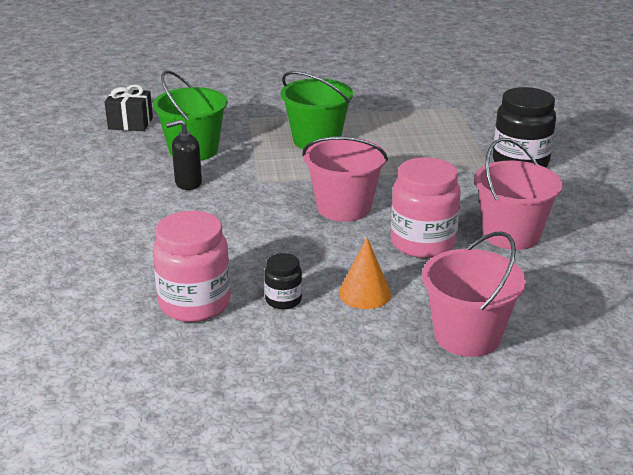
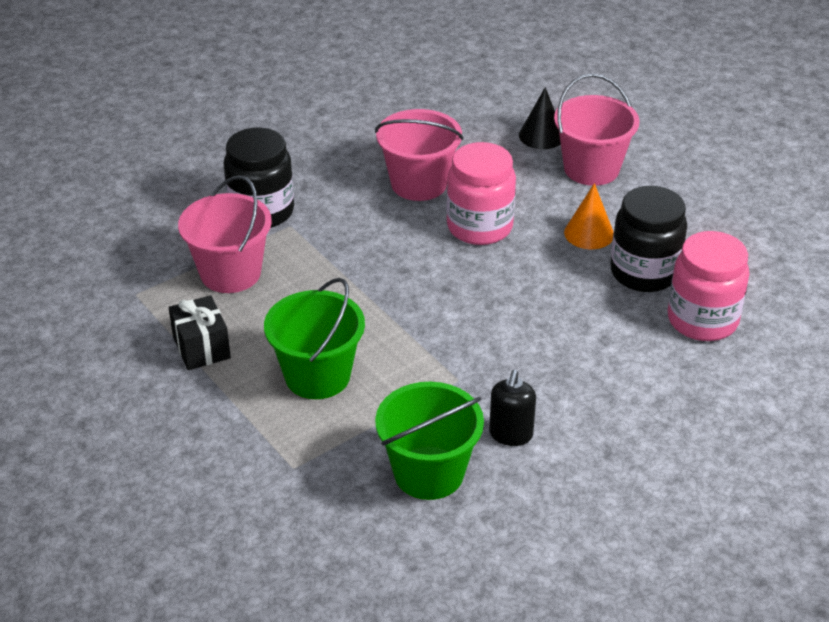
camera: 120 degrees left, 10 degrees up
black gift [105,84,153,131] -> black gift moved to [169,295,231,370]
black soap dispenser [166,119,202,190] -> black soap dispenser turned 60 degrees clockwise [489,370,536,446]
black jar [264,253,302,309] -> black jar [610,186,687,292], size x1.95
pink bucket [303,136,388,222] -> pink bucket moved to [178,175,272,293]
none -> black cone [519,87,561,149]

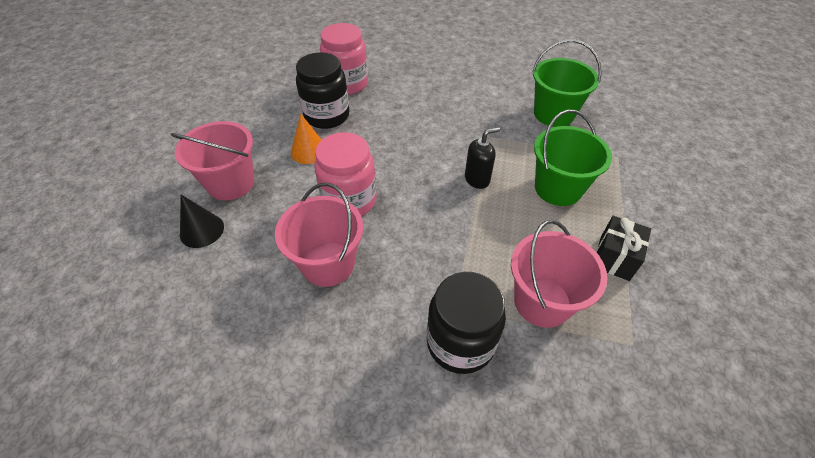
camera: 130 degrees left, 10 degrees up
black soap dispenser [489,370,536,446] -> black soap dispenser moved to [465,127,500,189]

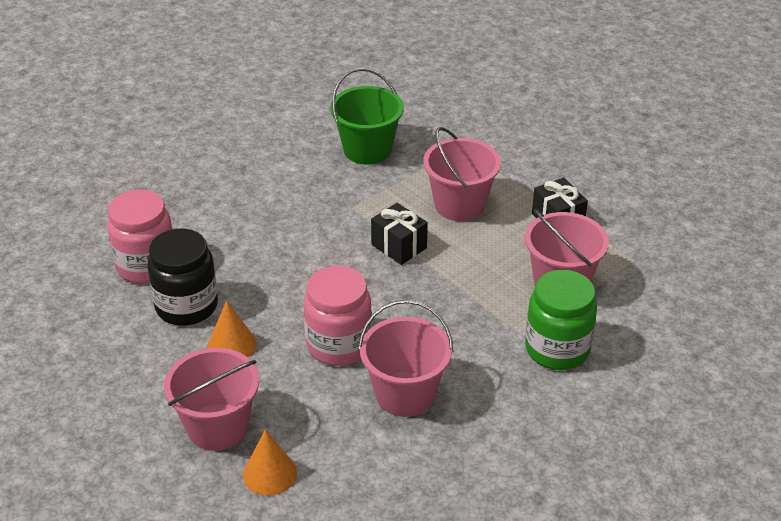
camera: 55 degrees left, 10 degrees down
black cone [180,195,224,248] -> orange cone [243,429,297,496]
black jar [427,272,506,374] -> green jar [525,270,597,370]
black soap dispenser [465,127,500,189] -> black gift [371,203,428,265]
green bucket [534,110,612,206] -> pink bucket [423,127,501,221]

